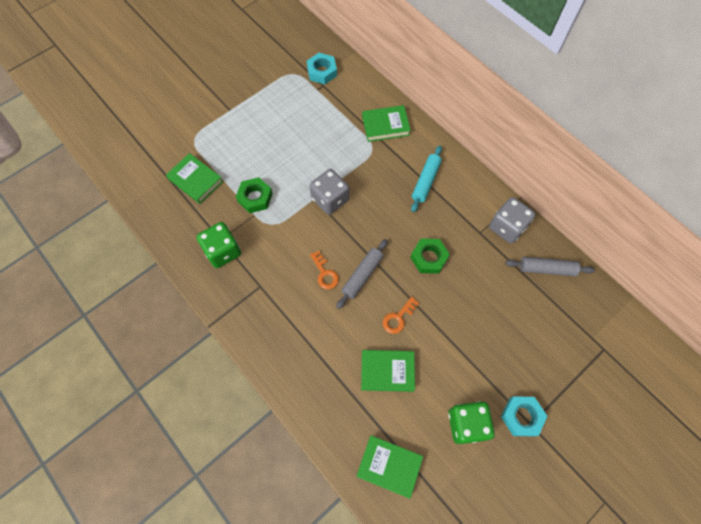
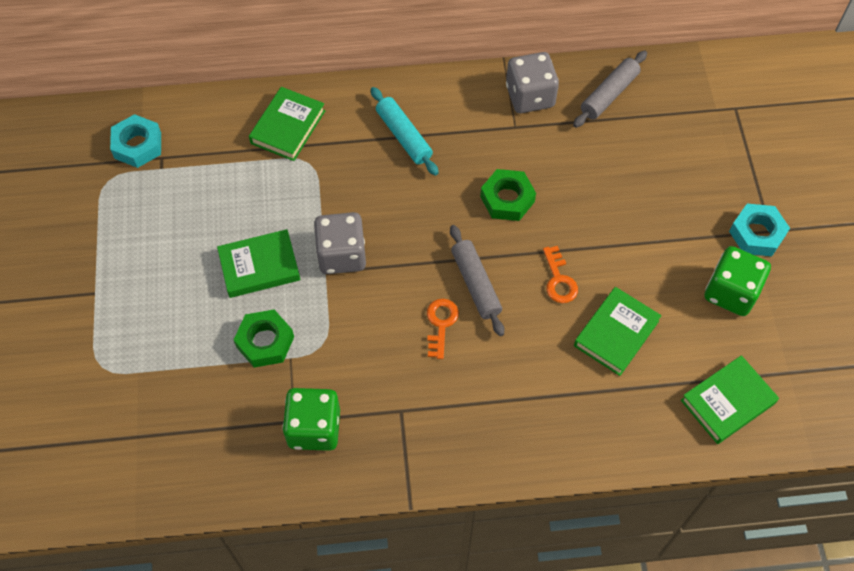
camera: 55 degrees left, 5 degrees down
green book [166,153,223,204] -> green book moved to [217,229,300,298]
orange key [310,251,339,289] -> orange key turned 90 degrees counterclockwise [427,299,459,359]

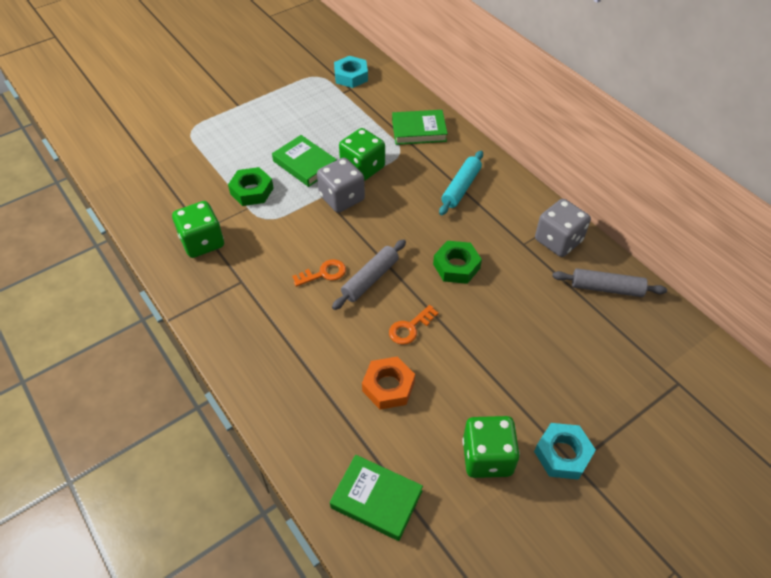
camera: 60 degrees right, 10 degrees down
green book [574,287,662,376] -> orange nut [362,357,415,410]
none -> green dice [339,128,385,181]

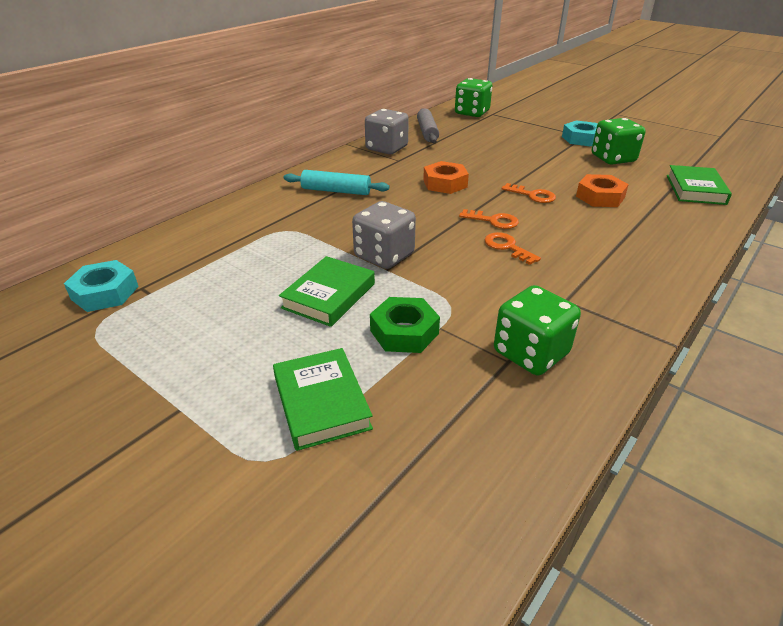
camera: 105 degrees left, 15 degrees down
grey rolling pin [332,239,406,310] -> orange key [459,209,519,229]
green dice [339,128,385,181] -> green dice moved to [455,78,493,117]
green book [392,110,448,145] -> green book moved to [273,348,373,451]
green nut [433,241,482,284] -> orange nut [423,161,469,194]

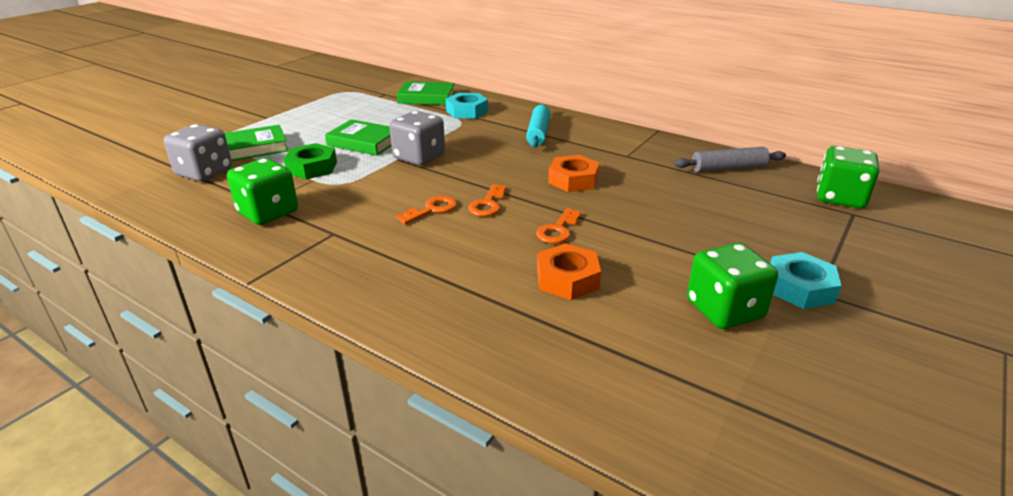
camera: 85 degrees right, 5 degrees down
turquoise nut [64,260,139,312] -> turquoise nut moved to [446,93,488,119]
grey dice [365,109,409,154] -> grey dice moved to [164,124,232,182]
green book [667,165,732,205] -> green book moved to [397,81,455,105]

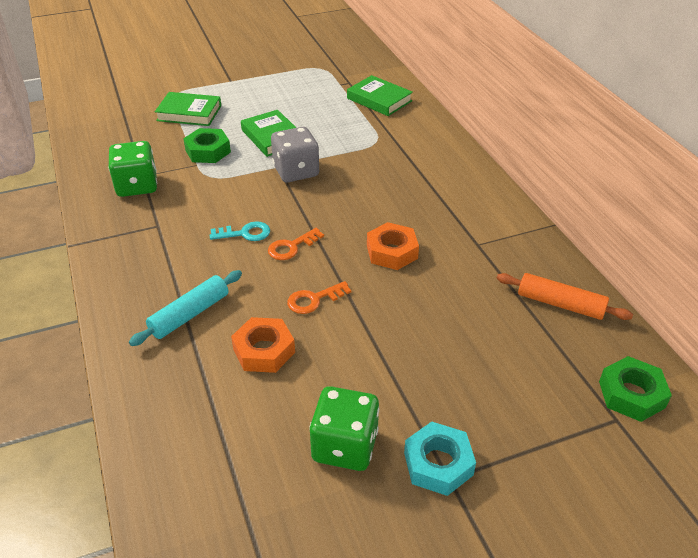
camera: 35 degrees right, 10 degrees up
grey dice [164,124,232,182] -> none
orange key [396,196,457,224] -> turquoise key [210,221,270,241]
turquoise nut [446,93,488,119] -> none
turquoise rolling pin [526,104,550,148] -> turquoise rolling pin moved to [129,270,242,346]
grey rolling pin [674,147,786,172] -> orange rolling pin [497,273,633,320]
green dice [817,146,879,208] -> green nut [599,356,672,422]

